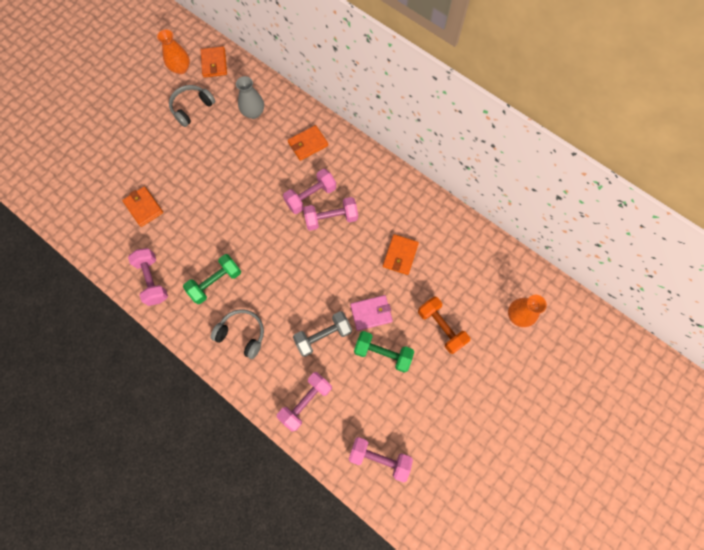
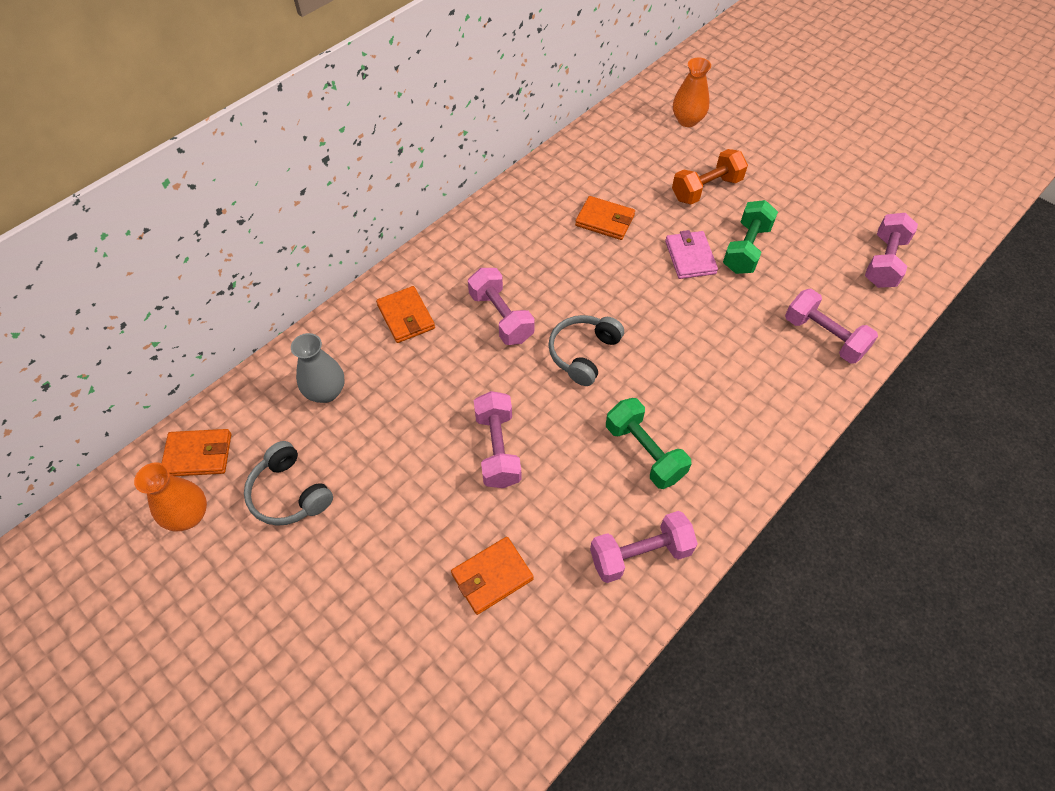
camera: 85 degrees left, 15 degrees down
grey headphones [211,309,264,359] -> grey headphones moved to [548,315,624,386]
grey dumbbell [293,311,352,357] -> none
pink dumbbell [303,197,358,231] -> pink dumbbell moved to [474,391,522,488]

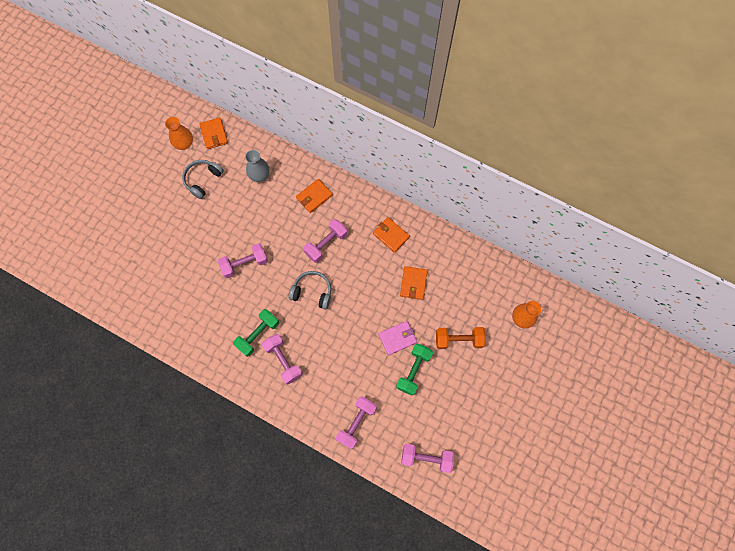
camera: 75 degrees right, 15 degrees up
orange wallet [451,537,534,615] -> orange wallet moved to [373,217,410,253]
pink dumbbell [590,511,698,583] -> pink dumbbell moved to [262,334,302,384]
orange dumbbell [672,149,748,204] -> orange dumbbell turned 45 degrees counterclockwise [436,327,486,349]
green dumbbell [723,200,778,274] -> green dumbbell turned 75 degrees counterclockwise [396,344,433,395]

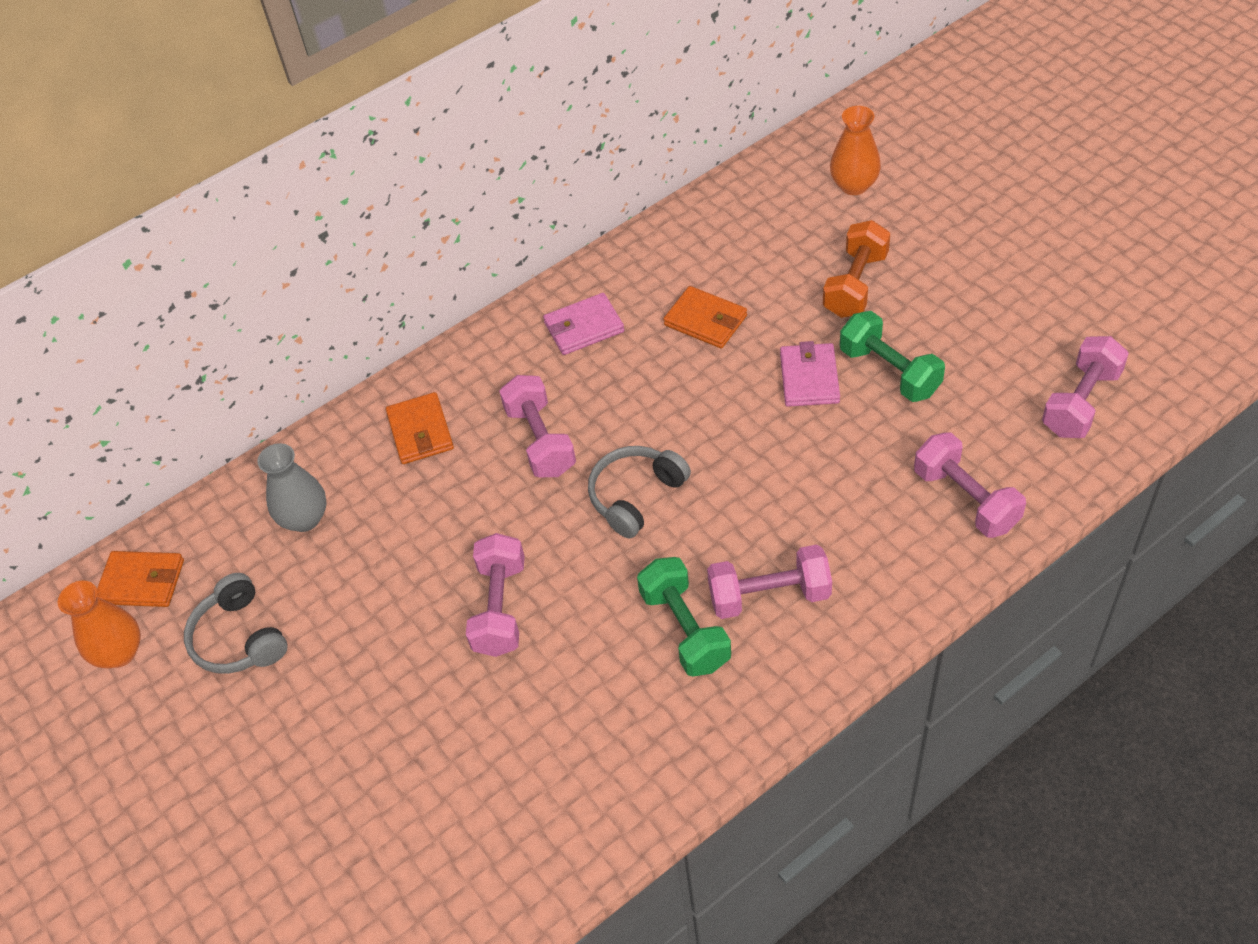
camera: 60 degrees left, 20 degrees down
orange wallet [373,217,410,253] -> pink wallet [543,293,624,355]

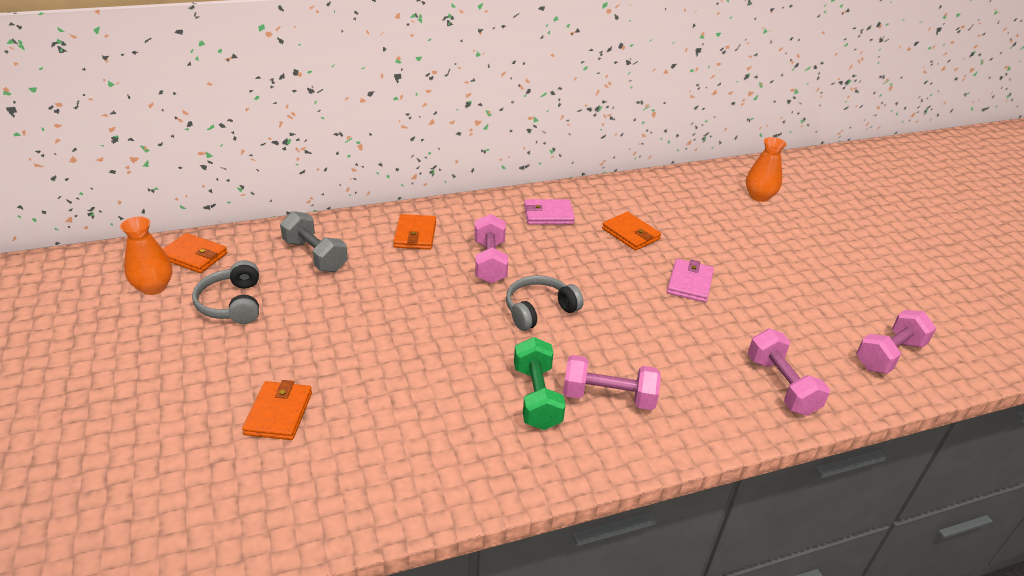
camera: 10 degrees right, 15 degrees down
grey vase [257,443,327,532] -> grey dumbbell [280,211,348,272]
pink dumbbell [466,533,525,657] -> none
orange dumbbell [823,220,890,318] -> none
green dumbbell [840,311,945,402] -> none
none -> orange wallet [242,380,312,440]

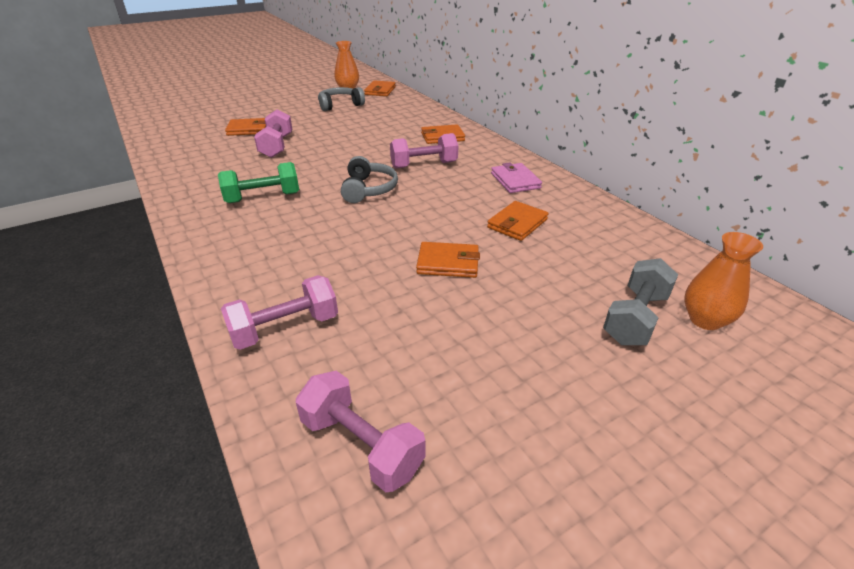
camera: 80 degrees right, 0 degrees up
grey dumbbell [280,211,348,272] -> grey dumbbell moved to [603,258,678,345]
grey headphones [506,275,584,331] -> grey headphones turned 45 degrees clockwise [341,156,398,203]
pink dumbbell [563,355,661,410] -> pink dumbbell moved to [254,110,293,158]
pink wallet [667,259,714,302] -> orange wallet [416,242,480,278]

